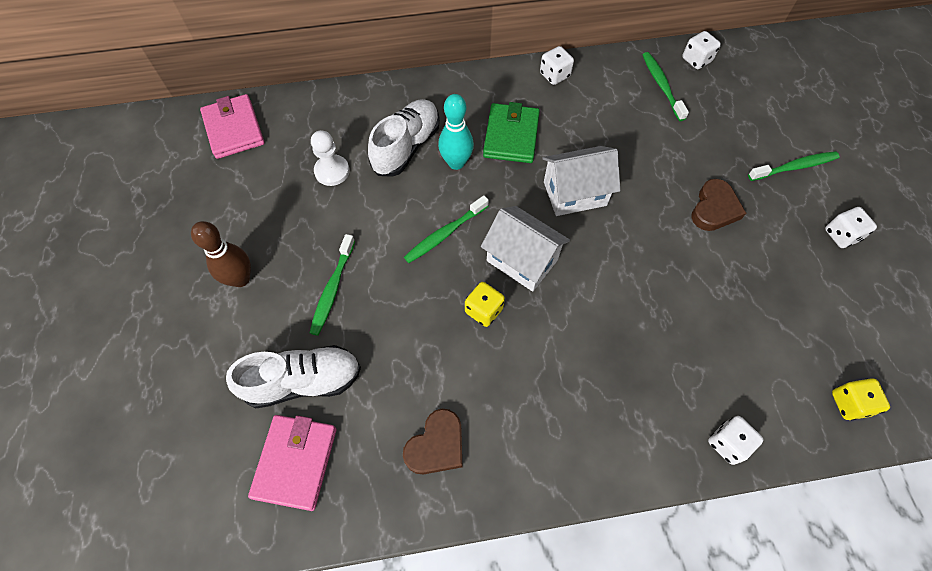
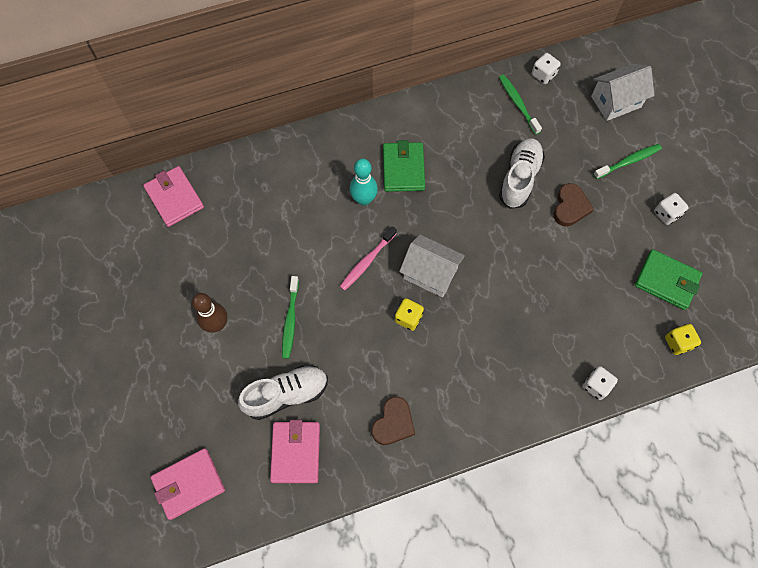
camera: 10 degrees left, 5 degrees up
white pawn [311,130,350,186] -> none
white shoe [368,99,440,177] -> white shoe moved to [499,138,545,209]
green toothbrush [404,195,489,263] -> pink toothbrush [340,226,397,291]
white dice [540,46,574,85] -> none
white house [543,146,620,216] -> white house moved to [591,64,654,121]
none -> pink wallet [151,448,225,520]
none -> green wallet [635,249,702,310]

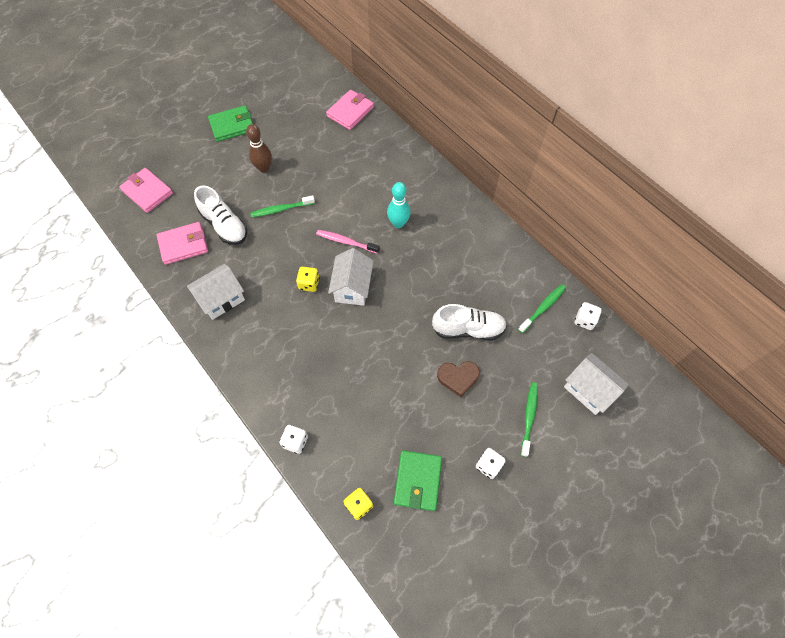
camera: 70 degrees right, 5 degrees down
brown heart [372,396,415,445] -> white house [187,264,245,320]
green wallet [383,140,425,192] -> green wallet moved to [208,105,253,142]
green toothbrush [593,144,662,179] -> green toothbrush turned 120 degrees counterclockwise [521,382,538,457]

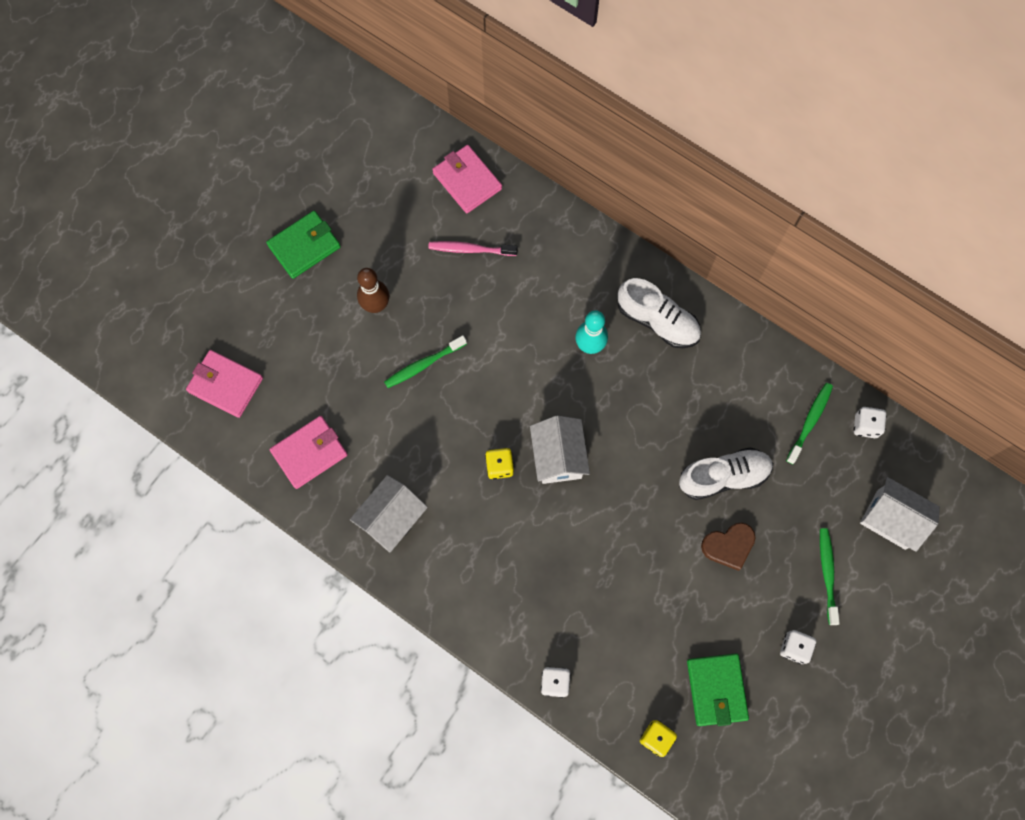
camera: 15 degrees left, 10 degrees up
white shoe [194,185,247,245] -> white shoe moved to [618,278,701,348]
pink toothbrush [316,230,380,254] -> pink toothbrush moved to [428,241,518,256]
pink wallet [326,90,374,130] -> pink wallet turned 60 degrees counterclockwise [432,145,502,213]

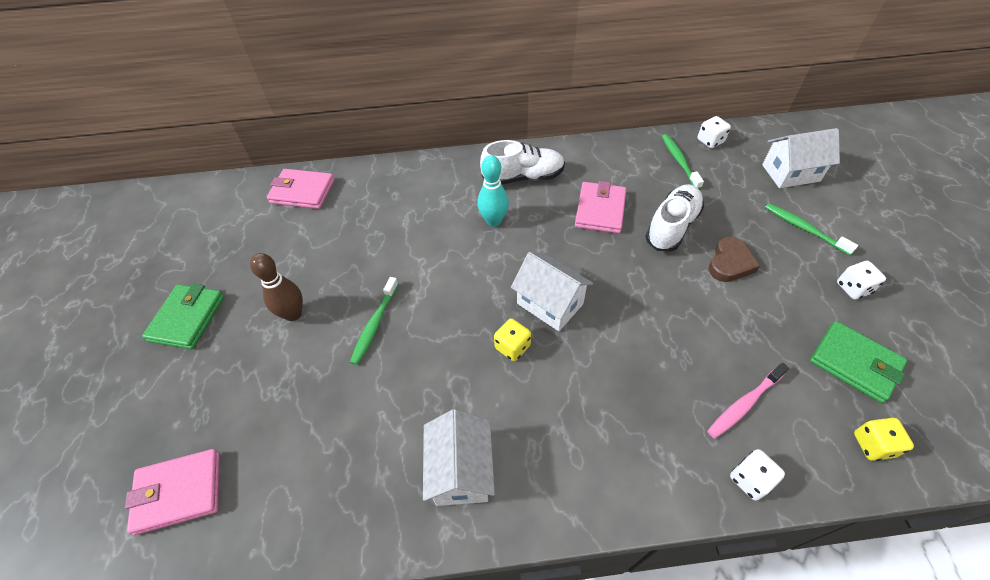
camera: 40 degrees left, 20 degrees down
pink wallet [270,416,348,489] -> pink wallet moved to [575,181,626,234]
pink toothbrush [428,241,518,256] -> pink toothbrush moved to [707,363,789,439]

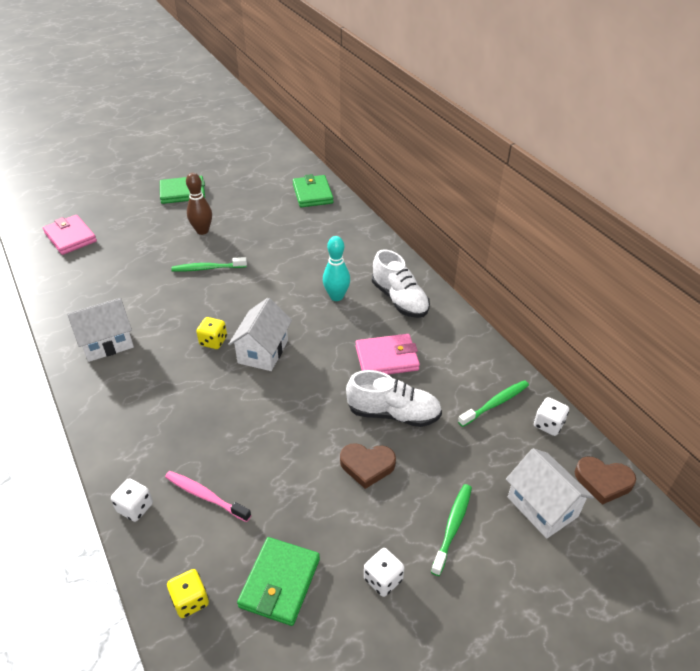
camera: 65 degrees right, 10 degrees down
pink wallet [267,169,335,209] -> green wallet [293,174,334,207]
none -> brown heart [575,456,636,505]

